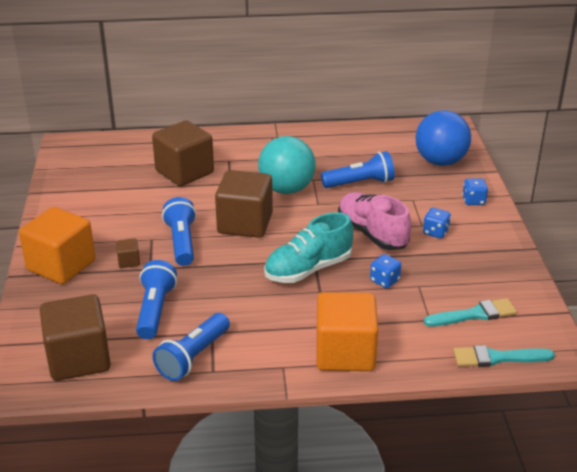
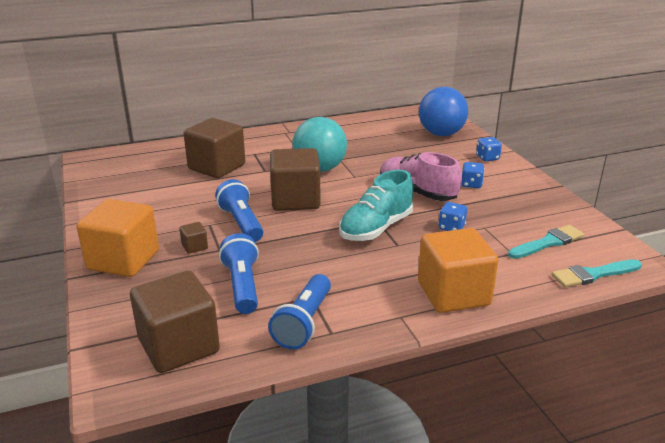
camera: 15 degrees left, 5 degrees down
blue flashlight [321,151,395,188] -> none

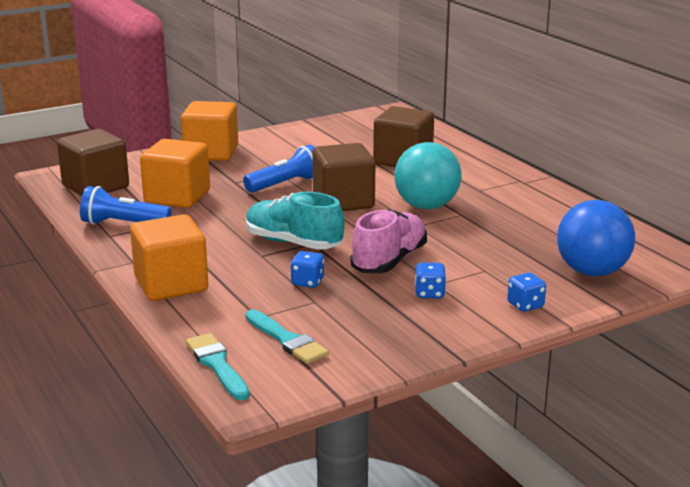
camera: 80 degrees right, 5 degrees down
brown cube [179,222,208,254] -> none
blue flashlight [219,233,259,314] -> orange cube [140,139,210,208]

